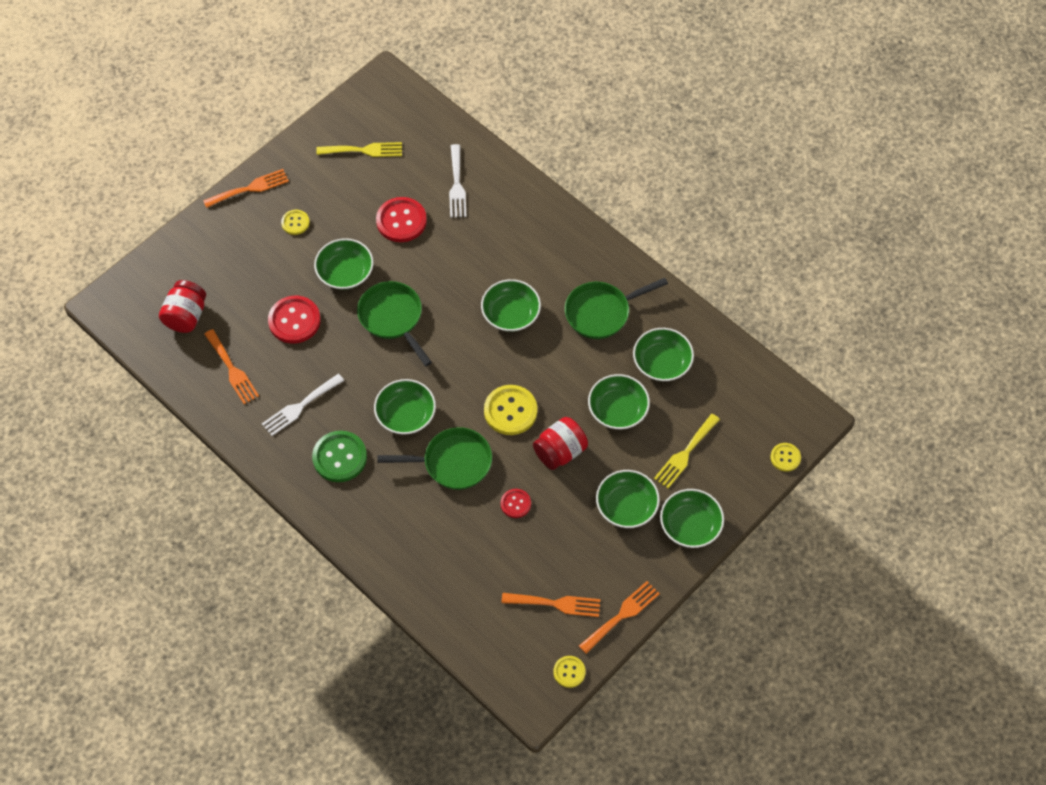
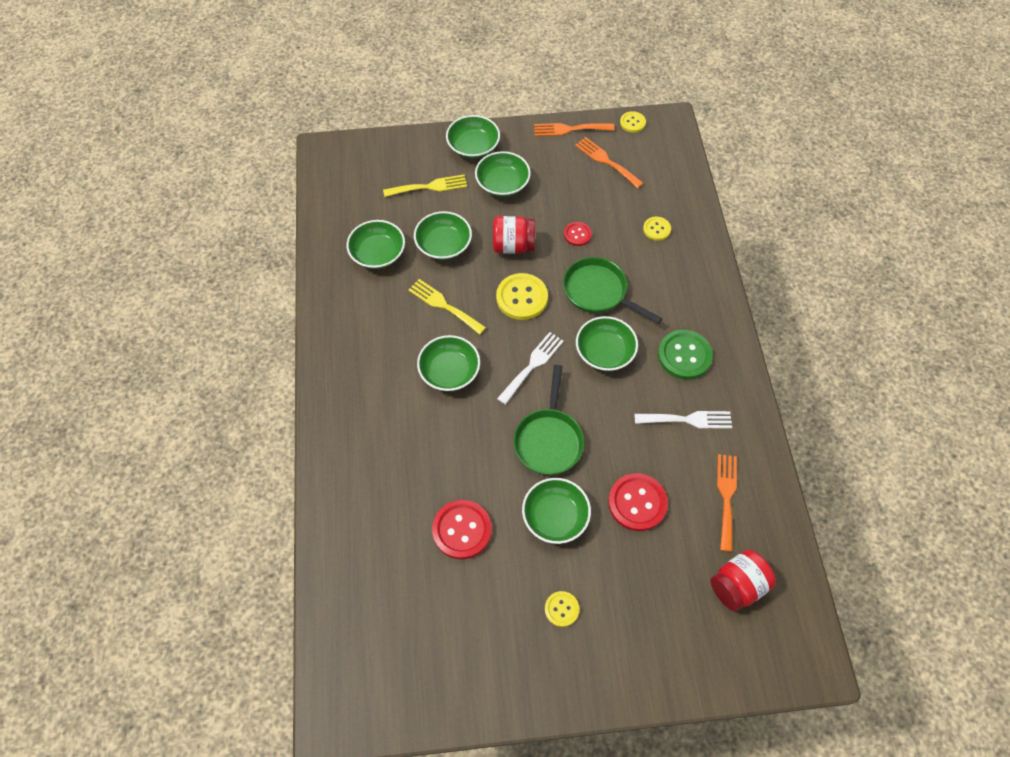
camera: 140 degrees left, 0 degrees up
orange fork [203,169,289,208] -> none
yellow fork [316,142,402,157] -> yellow fork moved to [408,279,486,335]
white fork [449,144,467,218] -> white fork moved to [497,332,564,405]
green pan [565,278,668,339] -> none
yellow button [770,443,801,472] -> yellow button moved to [643,217,671,241]

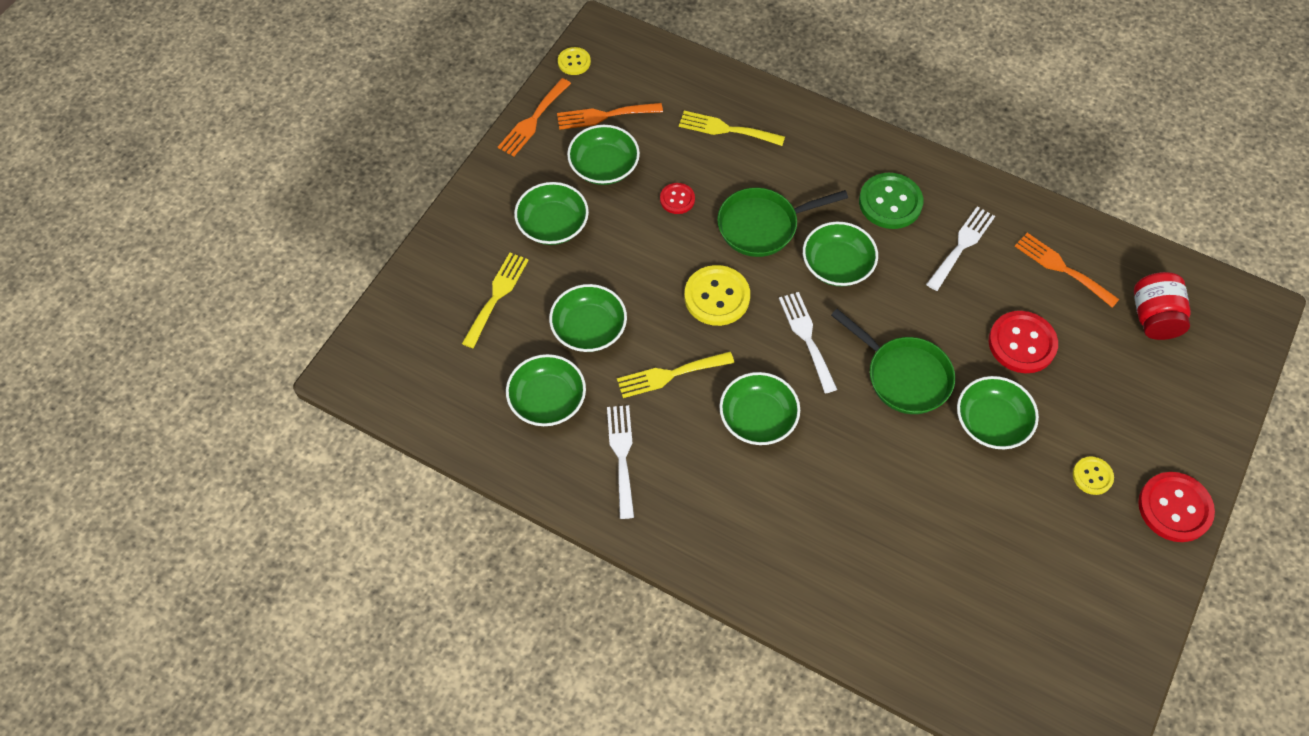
camera: 55 degrees left, 0 degrees up
red button [432,500,492,559] -> red button moved to [1138,472,1215,542]
green bowl [446,115,500,158] -> green bowl moved to [567,125,640,185]
red jar [493,216,535,254] -> none
yellow button [643,217,671,241] -> yellow fork [679,111,785,146]
none -> white fork [607,405,634,519]

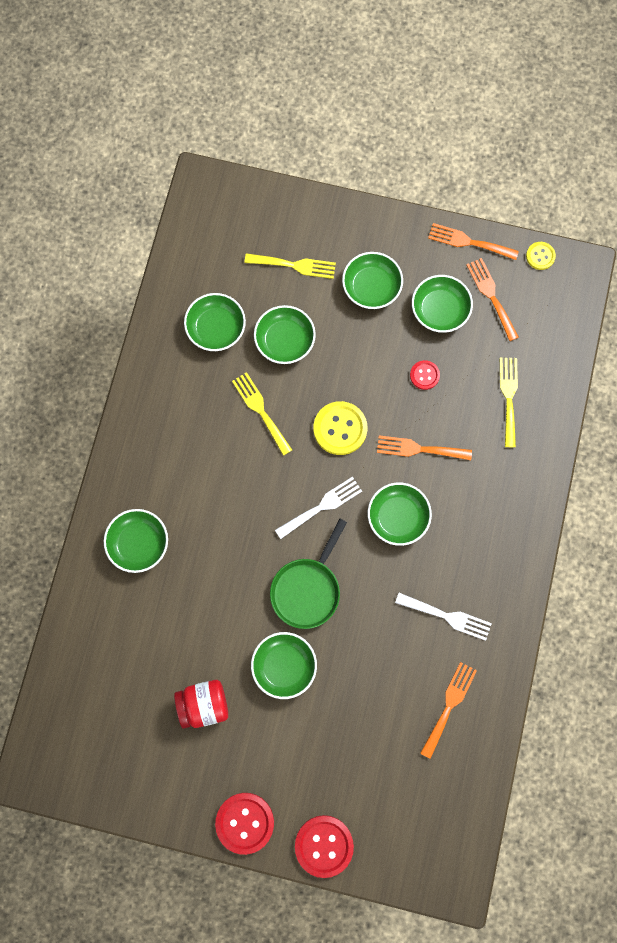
camera: 75 degrees right, 15 degrees up
white fork [607,405,634,519] -> none
green pan [717,188,848,257] -> orange fork [377,435,472,460]
green bowl [719,372,800,445] -> green bowl moved to [104,509,168,573]
green button [859,173,923,229] -> none
red button [989,311,1058,373] -> red button moved to [295,815,354,878]
yellow button [1073,457,1114,495] -> none
red jar [1134,272,1191,340] -> red jar moved to [174,680,228,729]

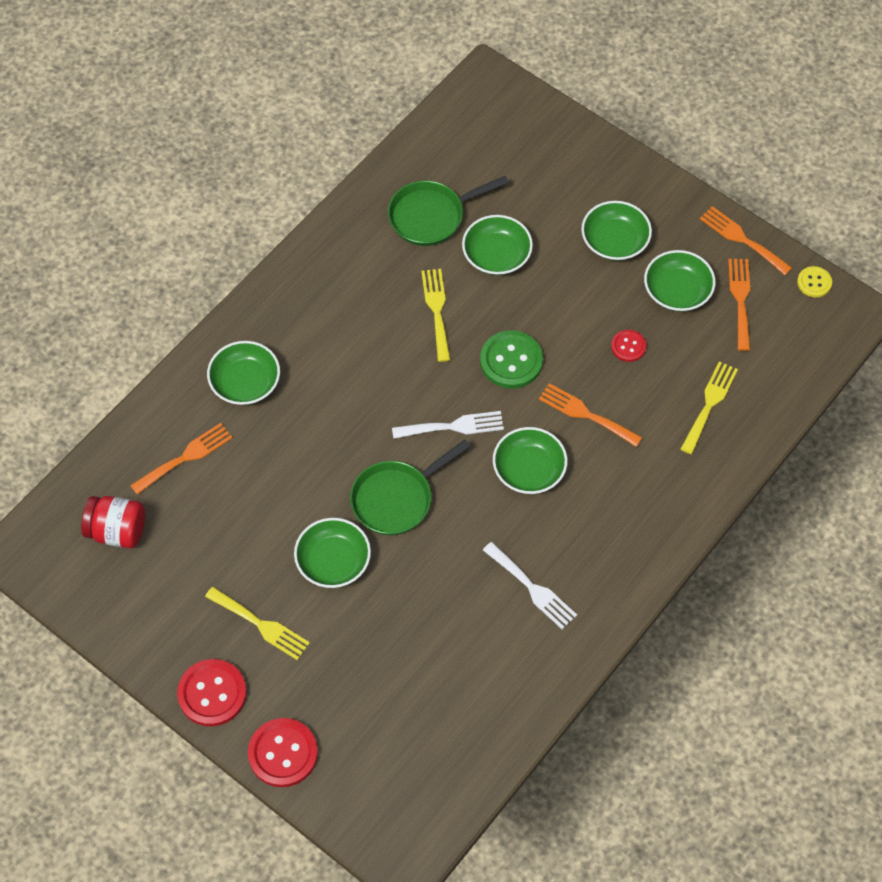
camera: 25 degrees right, 15 degrees down
red jar [174,680,228,729] -> red jar moved to [81,496,145,548]
green bowl [184,293,246,351] -> green pan [388,176,509,246]
yellow fork [245,253,336,279] -> yellow fork moved to [205,587,310,660]
yellow button [313,401,367,455] -> green button [480,330,543,389]
orange fork [420,662,477,759] -> orange fork moved to [130,423,233,495]

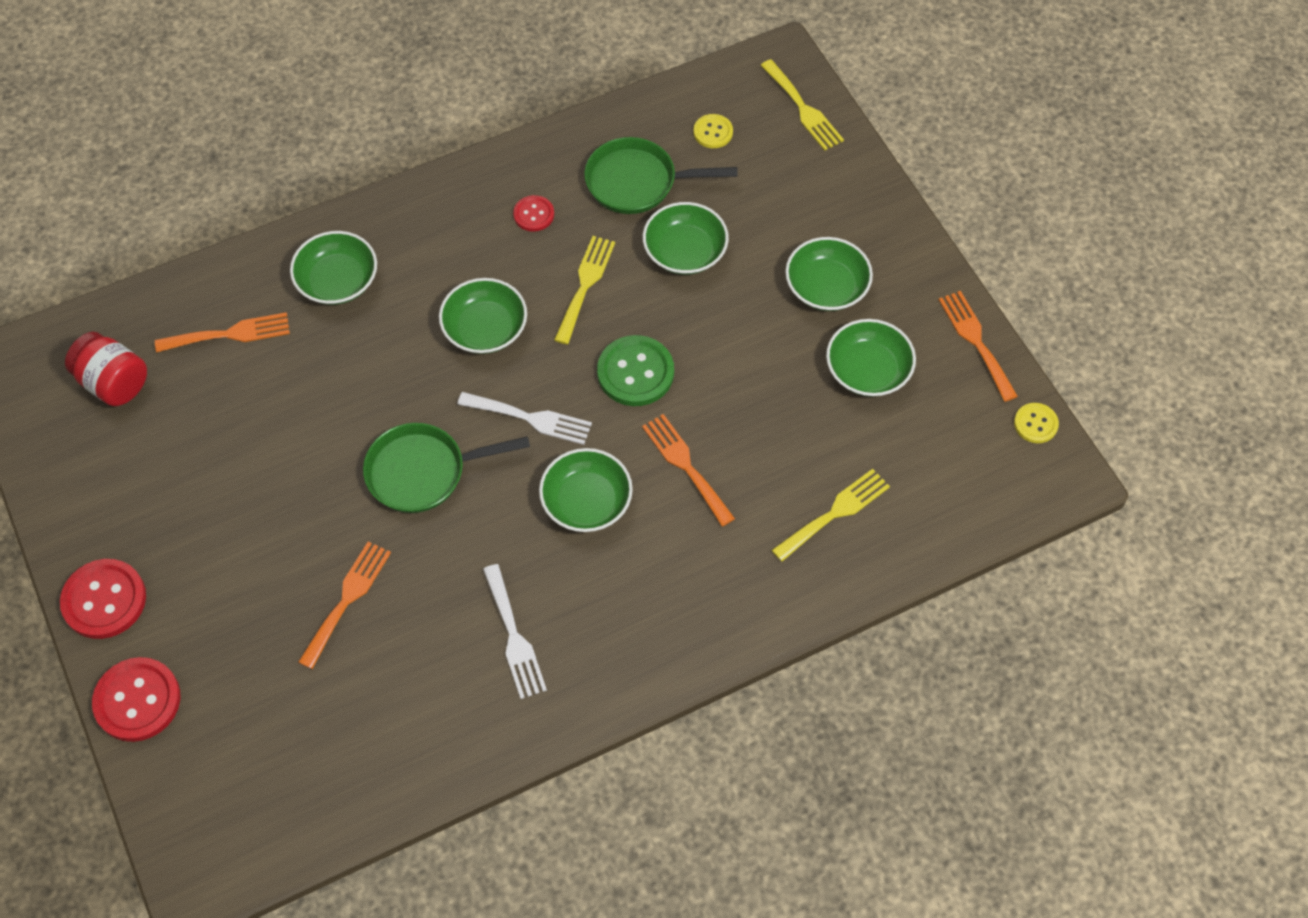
camera: 25 degrees right, 0 degrees up
yellow fork [205,587,310,660] -> yellow fork moved to [760,59,844,151]
green bowl [294,518,371,588] -> green bowl moved to [439,278,527,354]
red button [611,330,646,362] -> red button moved to [513,195,554,231]
orange fork [728,259,750,351] -> orange fork moved to [298,541,391,669]
none -> yellow button [693,114,733,148]

